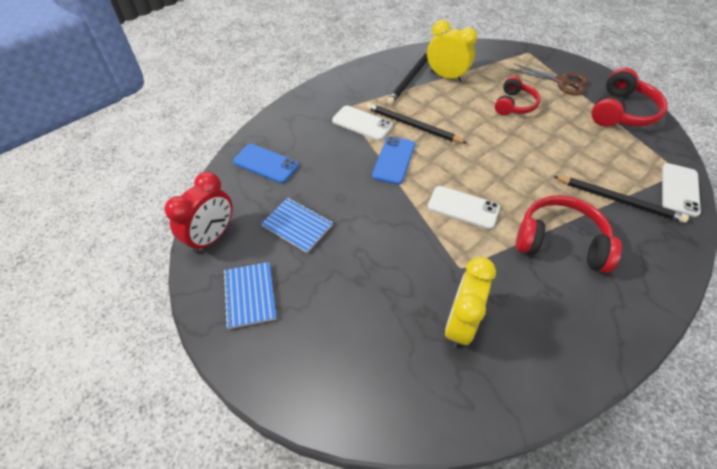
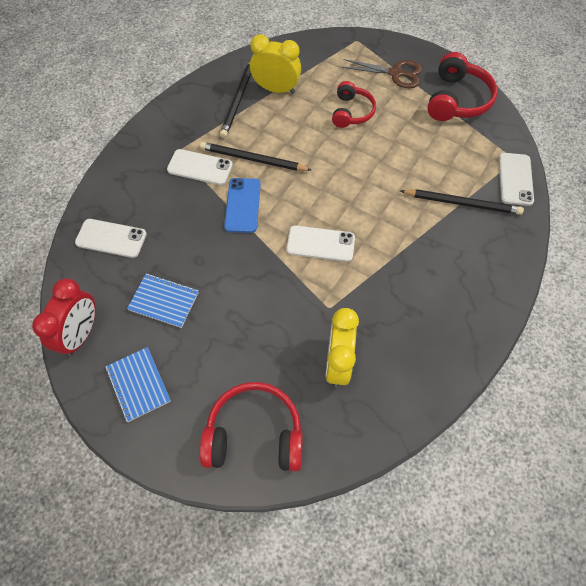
camera: 15 degrees left, 10 degrees up
blue phone [233,144,299,183] -> white phone [75,219,147,258]
red headphones [516,195,622,273] -> red headphones moved to [200,382,303,471]

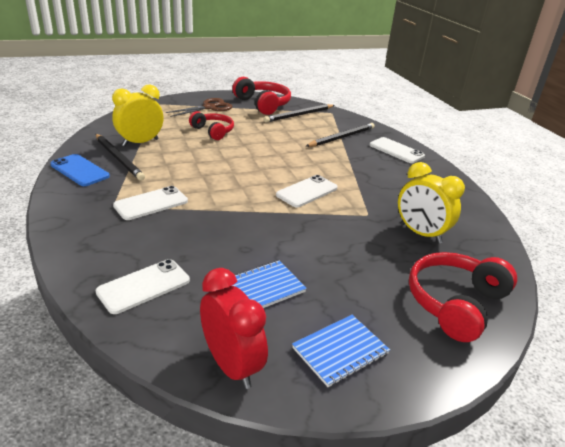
camera: 55 degrees left, 30 degrees down
blue notebook [105,347,171,422] -> blue notebook turned 45 degrees counterclockwise [292,315,390,387]
black pencil [200,142,312,171] -> black pencil moved to [264,104,334,123]
blue phone [224,178,261,233] -> blue phone moved to [50,154,110,186]
white phone [499,153,534,206] -> white phone moved to [370,137,425,163]

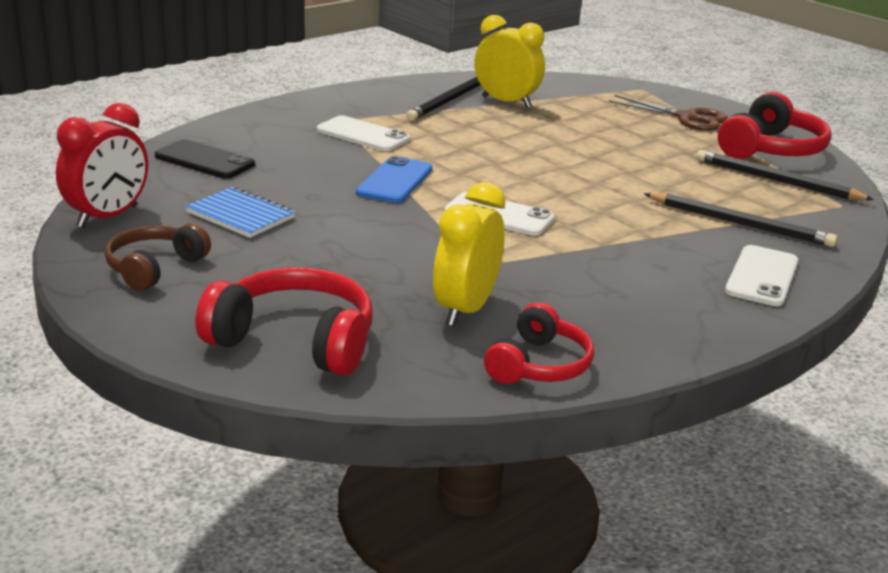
camera: 70 degrees right, 5 degrees down
blue phone [50,154,110,186] -> blue phone moved to [356,156,433,203]
white phone [95,259,190,314] -> black phone [155,139,255,179]
red headphones [189,111,234,140] -> red headphones moved to [484,302,594,384]
blue notebook [292,315,390,387] -> brown headphones [105,223,211,291]

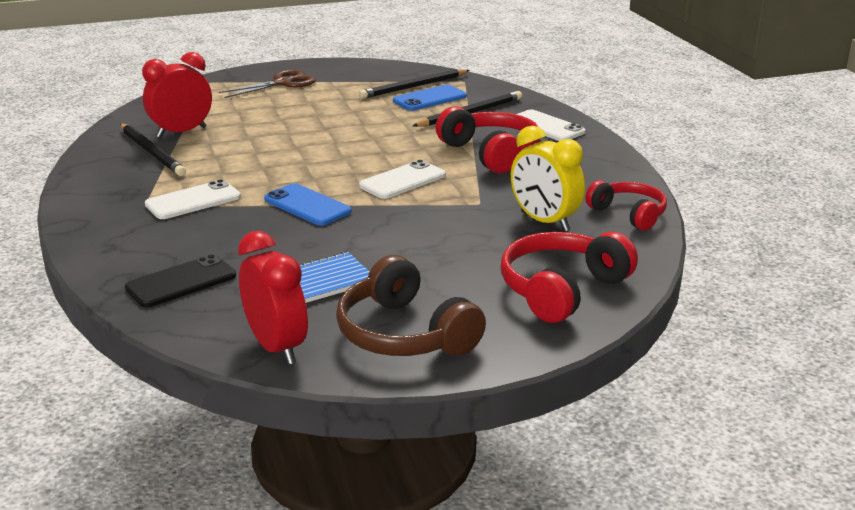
camera: 65 degrees left, 0 degrees up
brown headphones [105,223,211,291] -> brown headphones [336,255,486,356], size x1.52
yellow clock [474,15,545,108] -> red clock [142,52,212,138]
red headphones [718,92,832,159] -> red headphones moved to [435,106,541,173]
none -> blue phone [393,84,467,111]

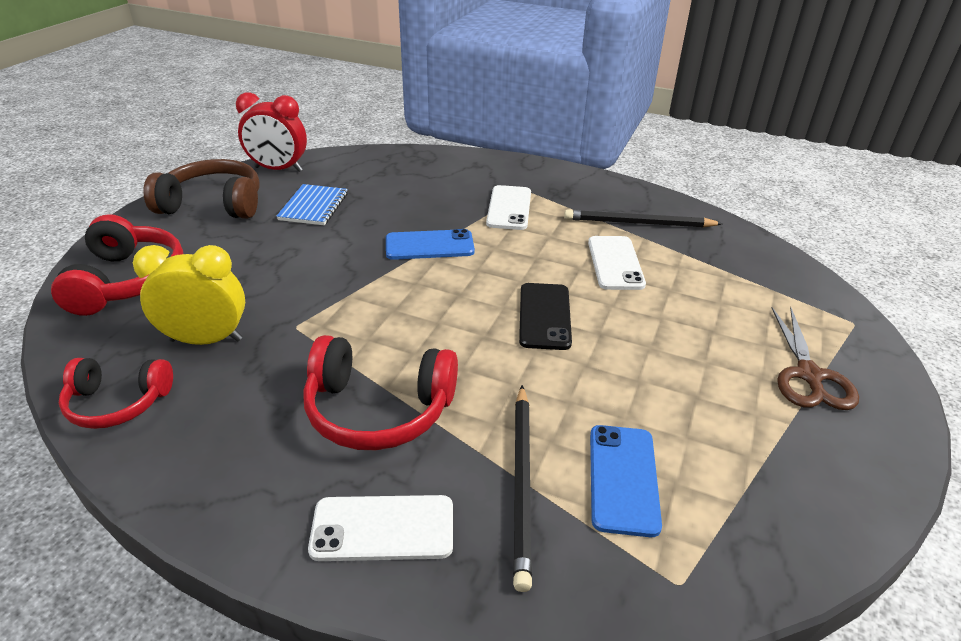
camera: 130 degrees right, 10 degrees up
black phone [125,254,236,307] -> black phone moved to [519,283,572,350]
red clock [142,52,212,138] -> none
black pencil [358,69,470,99] -> none
white phone [359,160,446,199] -> white phone moved to [588,236,646,290]

